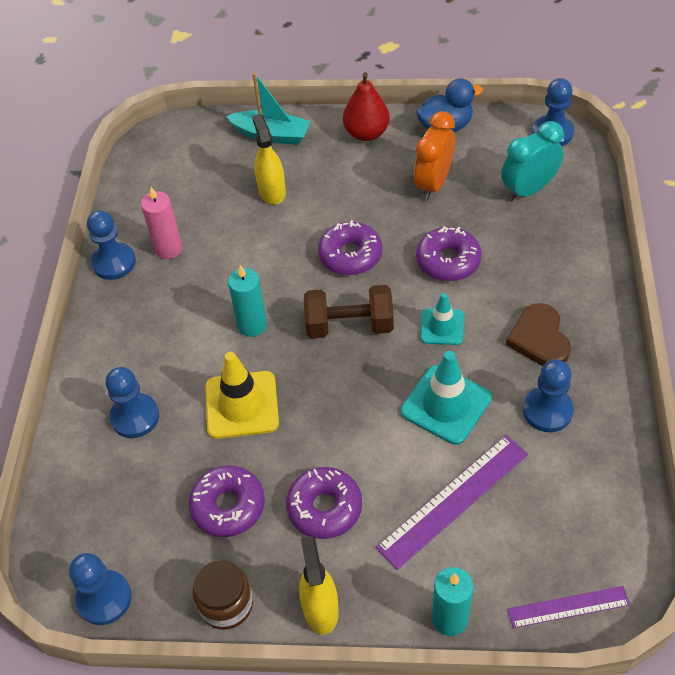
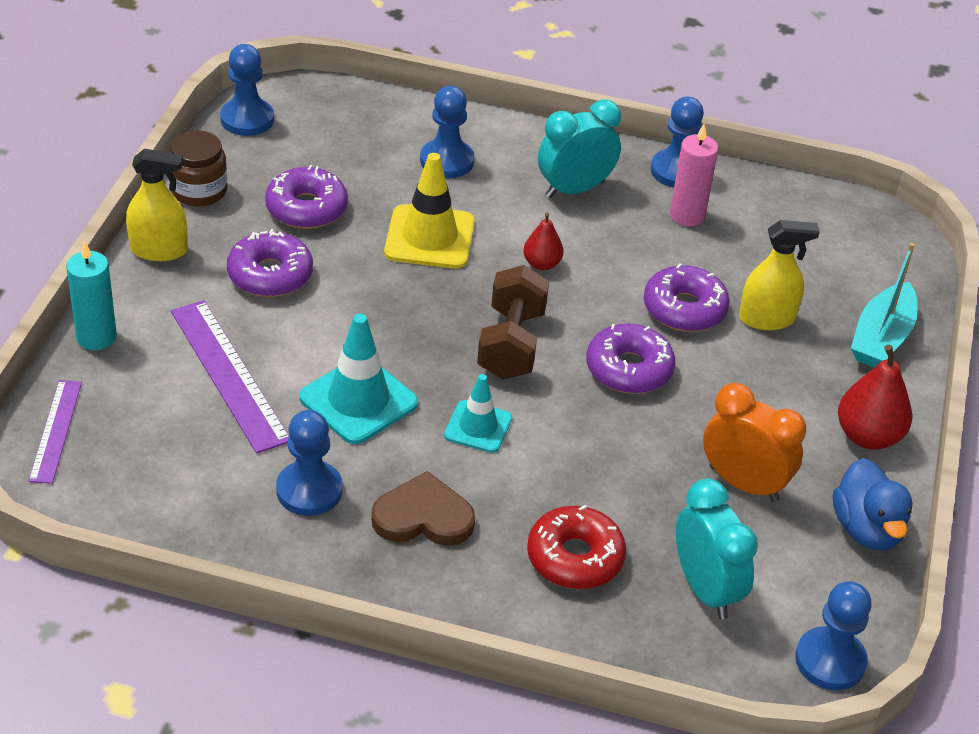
camera: 95 degrees right, 10 degrees down
turquoise candle [228,265,267,337] -> red pear [523,213,563,270]
purple donut [416,226,482,281] -> purple donut moved to [644,263,730,332]
none -> red donut [527,505,626,589]
none -> turquoise clock [538,99,621,198]

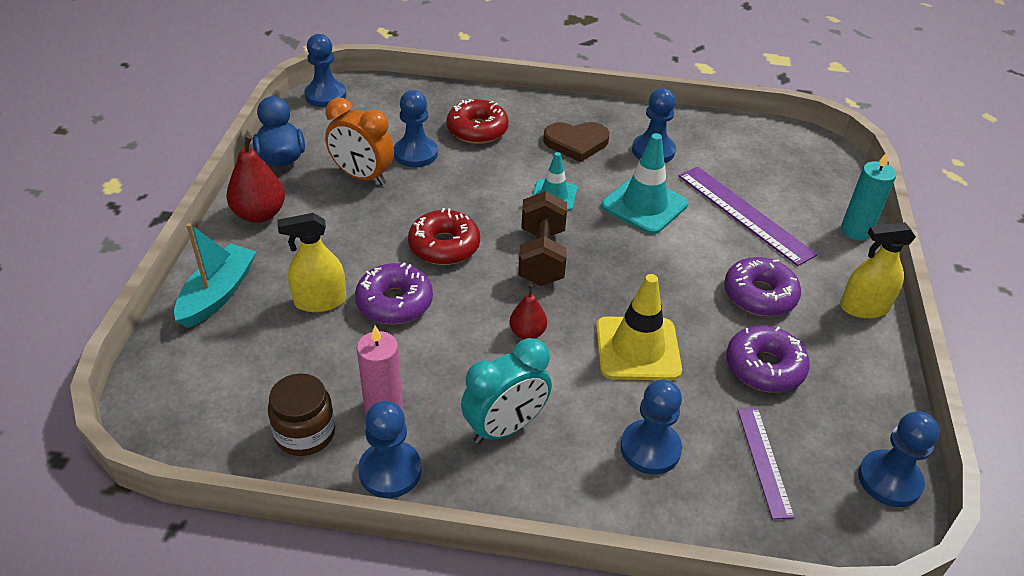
camera: 175 degrees right, 0 degrees up
purple ruler [29,380,82,484] -> purple ruler moved to [738,408,795,519]
brown jar [170,131,227,207] -> brown jar moved to [268,373,335,456]
purple donut [586,324,675,394] -> red donut [408,208,480,265]
turquoise clock [676,478,758,619] -> none
none -> blue pawn [394,90,438,167]

